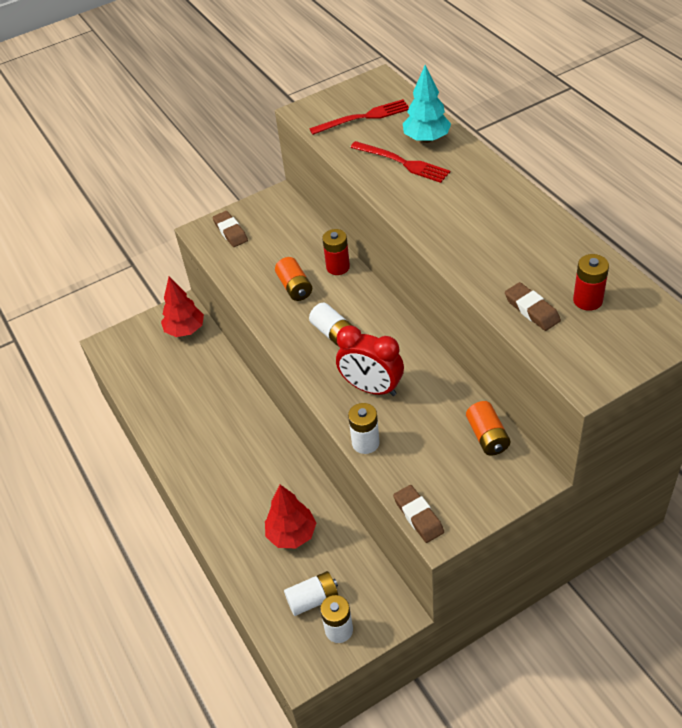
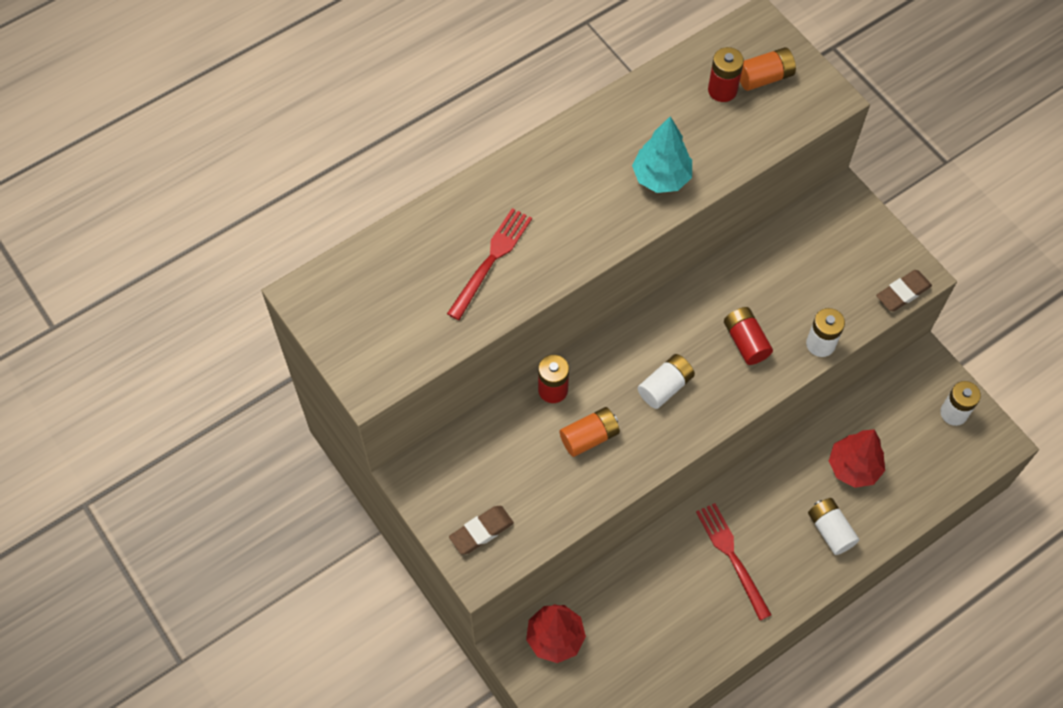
camera: 100 degrees left, 15 degrees up
white battery [284,571,338,616] -> white battery moved to [808,498,859,555]
red fork [309,99,409,135] -> red fork moved to [696,503,772,620]
red clock [336,325,404,396] -> red battery [724,307,773,365]
turquoise tree [403,65,451,143] -> turquoise tree moved to [632,116,692,193]
orange battery [466,401,510,455] -> orange battery moved to [740,47,796,91]
brown eraser [505,282,561,331] -> none

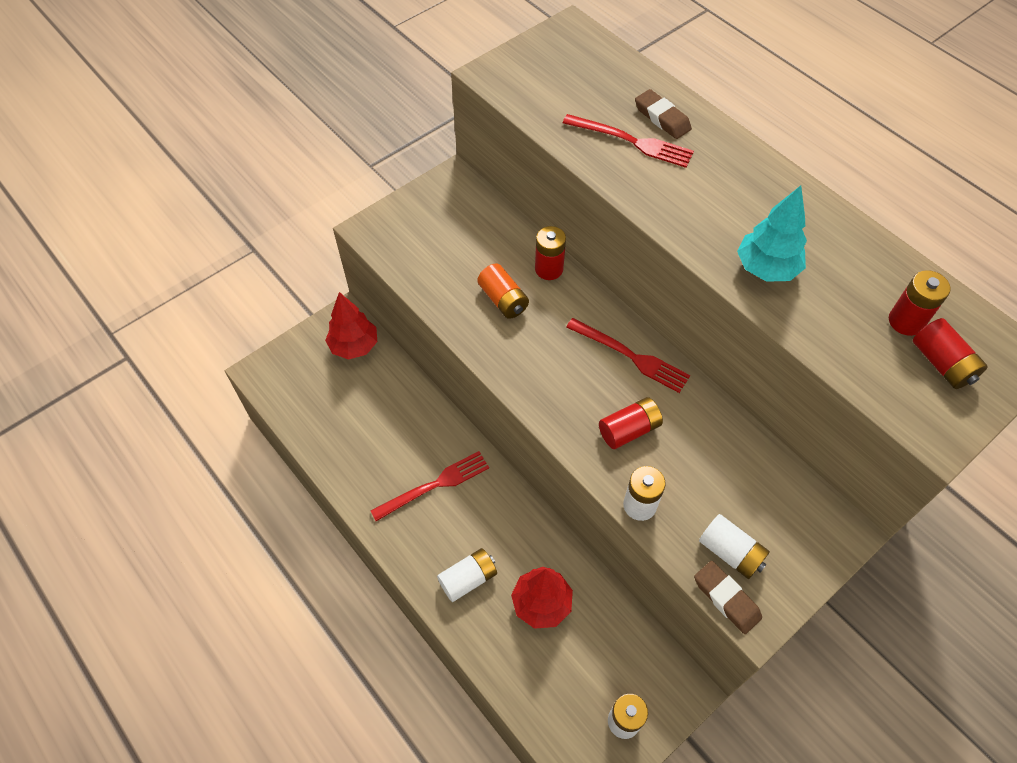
camera: 85 degrees right, 5 degrees down
brown eraser [449,506,514,555] -> brown eraser moved to [635,89,692,139]
white battery [638,354,695,409] -> white battery moved to [699,514,770,579]
orange battery [740,47,796,91] -> red battery [913,318,988,389]
none -> red fork [566,318,690,393]

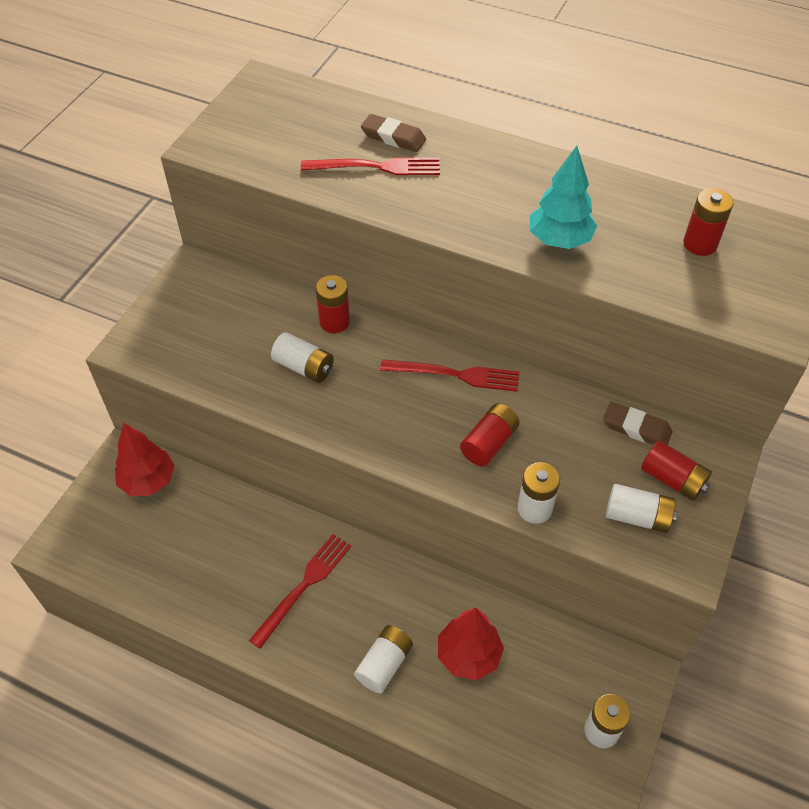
camera: 25 degrees left, 5 degrees down
orange battery [477,263,529,319] -> white battery [271,332,334,383]
brown eraser [694,561,762,634] -> brown eraser moved to [603,402,672,445]
red battery [913,318,988,389] -> red battery moved to [641,441,712,501]

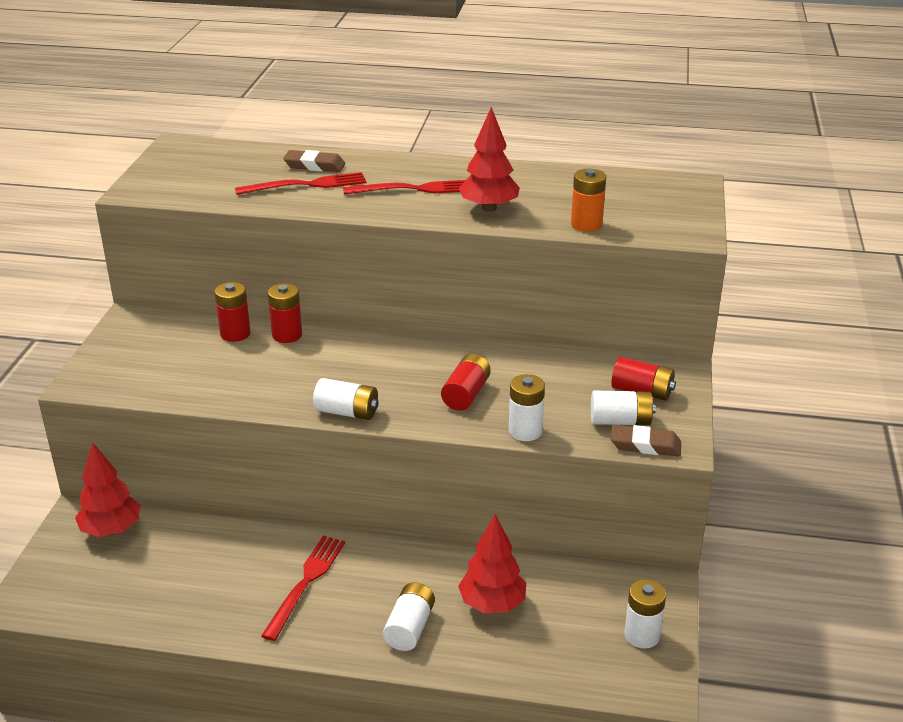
camera: 15 degrees left, 20 degrees down
white battery [271,332,334,383] -> white battery moved to [313,378,379,420]
red fork [380,359,519,392] -> red fork moved to [343,180,466,195]
turquoise tree [530,146,597,249] -> red tree [459,107,520,212]
brown eraser [603,402,672,445] -> brown eraser moved to [611,425,681,456]
red battery [683,188,733,256] -> red battery moved to [215,282,251,342]
none -> orange battery [571,169,606,232]

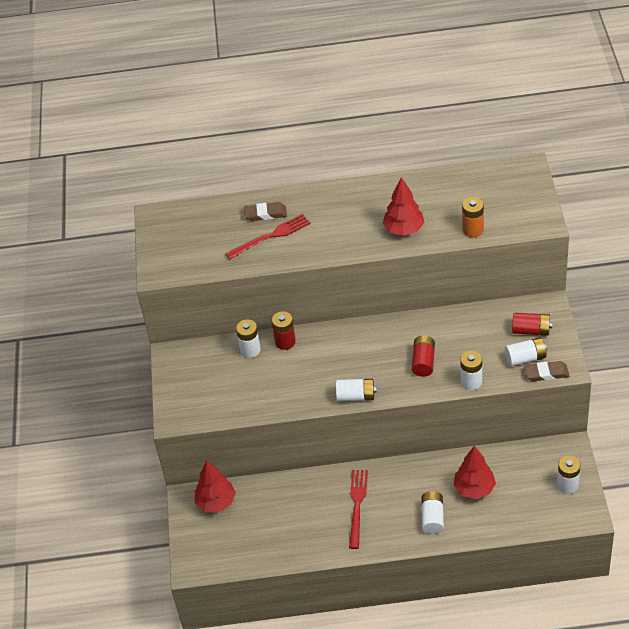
camera: 10 degrees left, 15 degrees up
red battery [215,282,251,342] -> white battery [236,319,261,358]
red fork [343,180,466,195] -> none

